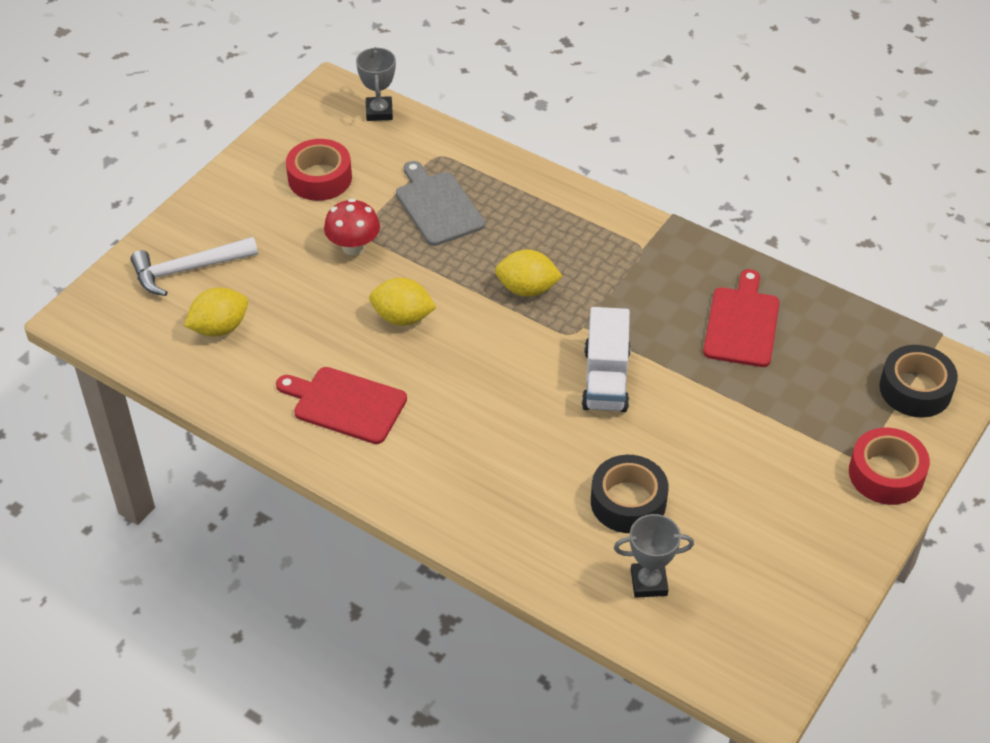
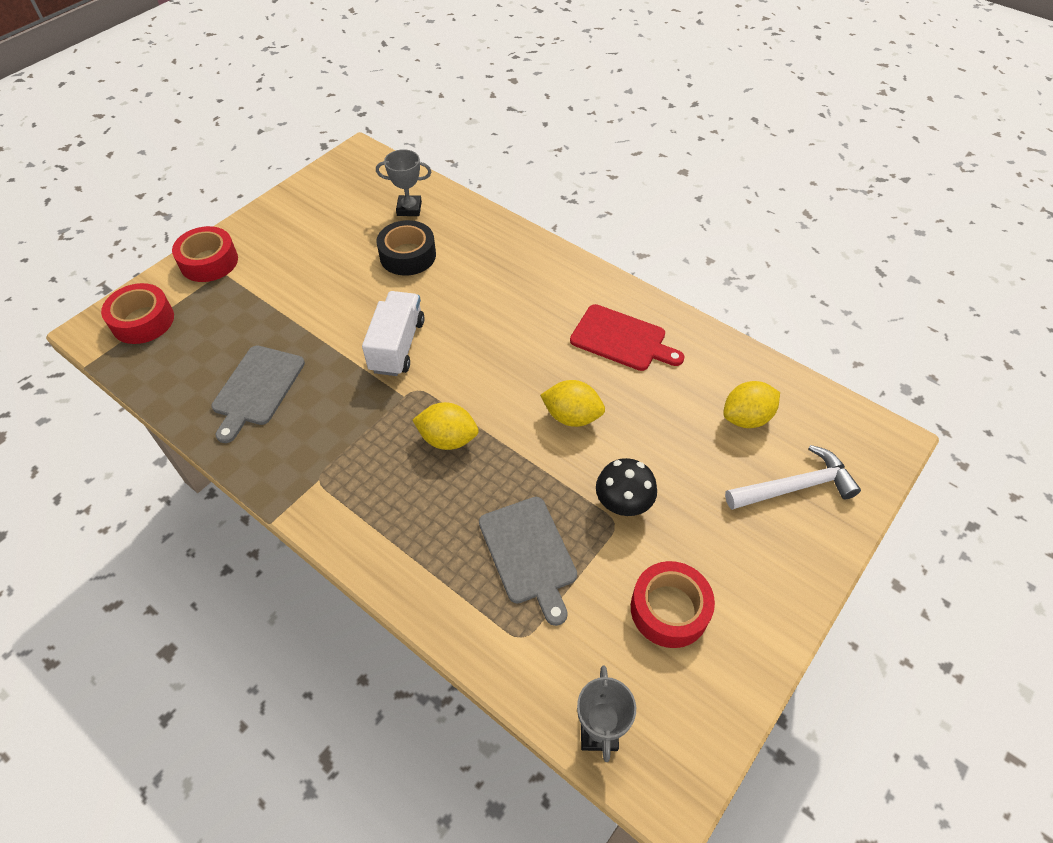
camera: 175 degrees left, 5 degrees up
red mushroom [324,198,380,255] -> black mushroom [596,458,657,516]
red cutting board [703,269,780,367] -> grey cutting board [211,345,305,443]
black tape [879,345,958,417] -> red tape [101,283,174,344]

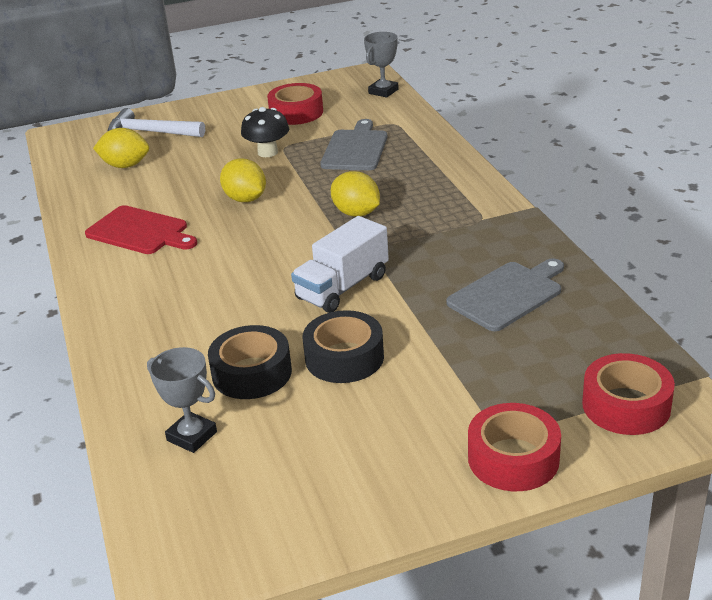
camera: 145 degrees left, 20 degrees down
red cutting board [570,304,684,371] -> red cutting board turned 150 degrees clockwise [85,205,197,254]
none -> black tape [302,310,384,383]

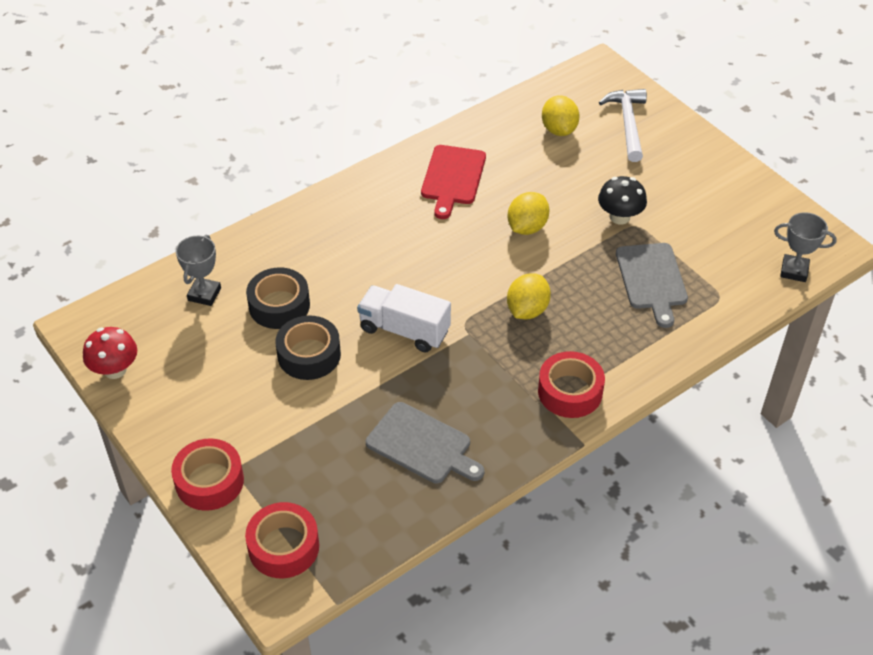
camera: 70 degrees right, 15 degrees up
red tape [267,83,323,125] -> red tape moved to [538,351,605,418]
grey cutting board [320,119,387,170] -> grey cutting board turned 90 degrees clockwise [616,243,688,328]
none -> red mushroom [83,327,137,379]

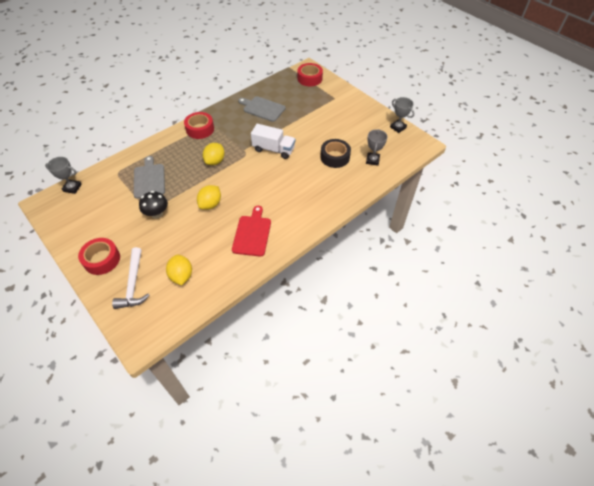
camera: 175 degrees right, 5 degrees up
red mushroom [83,327,137,379] -> grey trophy [390,97,414,133]
red tape [171,438,244,511] -> red tape moved to [78,238,120,275]
black tape [275,316,341,380] -> none

